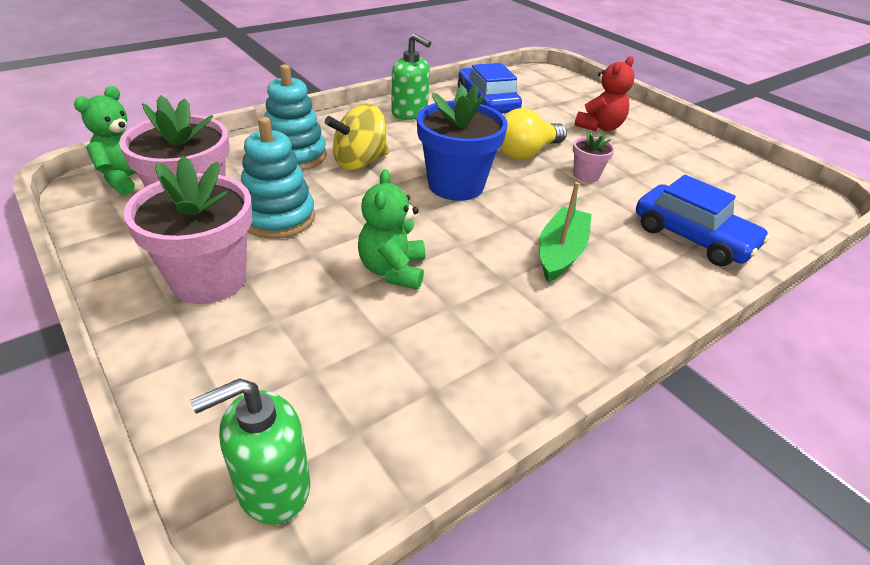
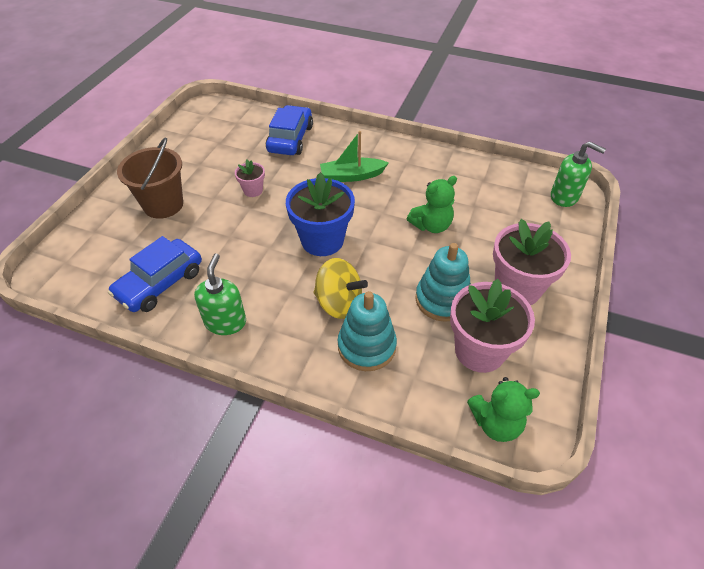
camera: 120 degrees left, 10 degrees up
yellow light bulb [500,108,567,160] -> none
red teddy bear [574,56,635,131] -> brown bucket [117,138,183,219]

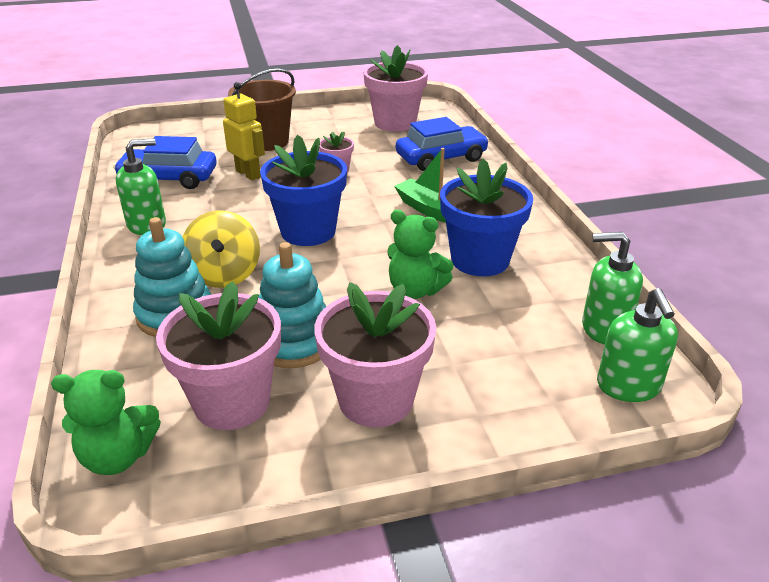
camera: 55 degrees right, 15 degrees down
green teddy bear [467,377,540,442] -> green teddy bear turned 60 degrees counterclockwise [51,370,161,475]
none -> yellow robot [223,82,265,180]
none -> pink flower pot [363,45,428,132]
none -> blue flower pot [440,159,533,276]
none -> green soap dispenser [582,232,643,344]

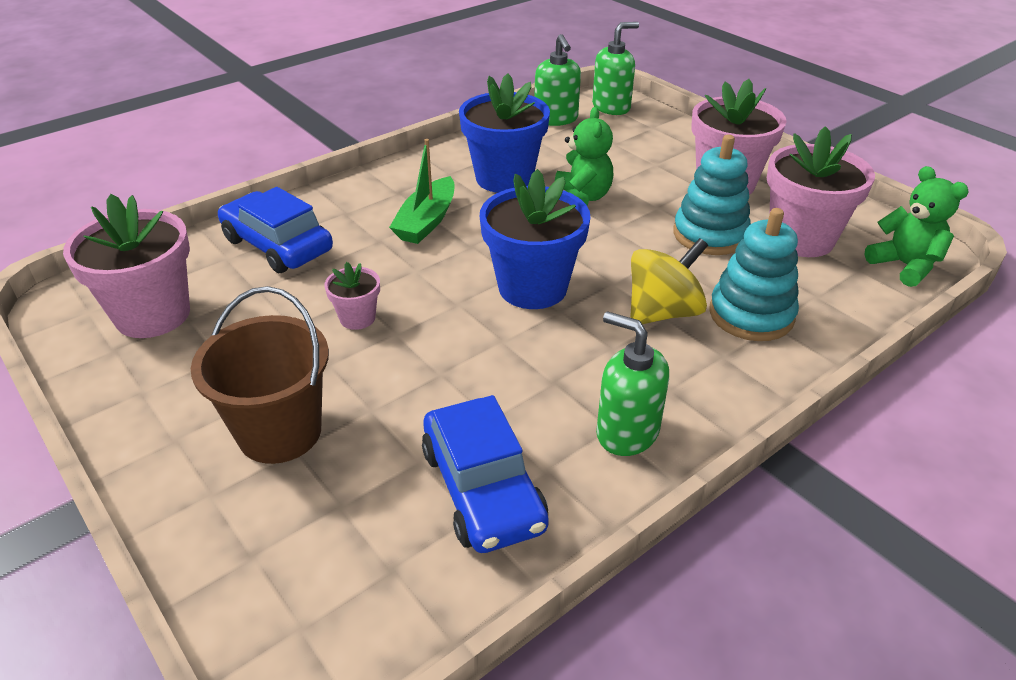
camera: 115 degrees left, 5 degrees up
yellow robot [223,82,265,180] -> none

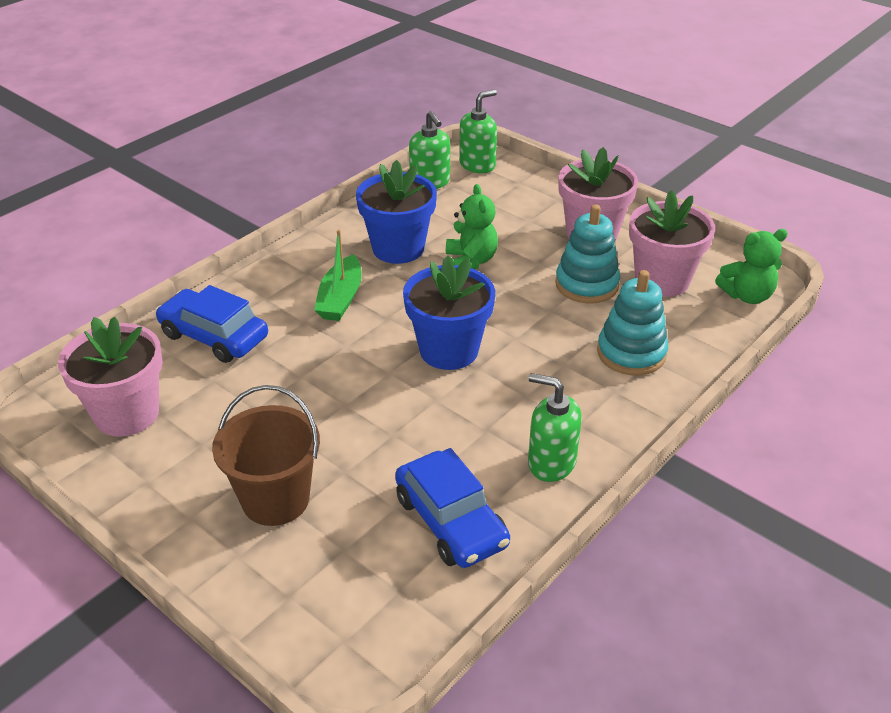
camera: 10 degrees left, 0 degrees up
pink flower pot [324,262,380,330] -> none
yellow spinning top [630,238,708,324] -> none
green teddy bear [865,166,969,287] -> green teddy bear turned 120 degrees clockwise [715,229,788,304]

